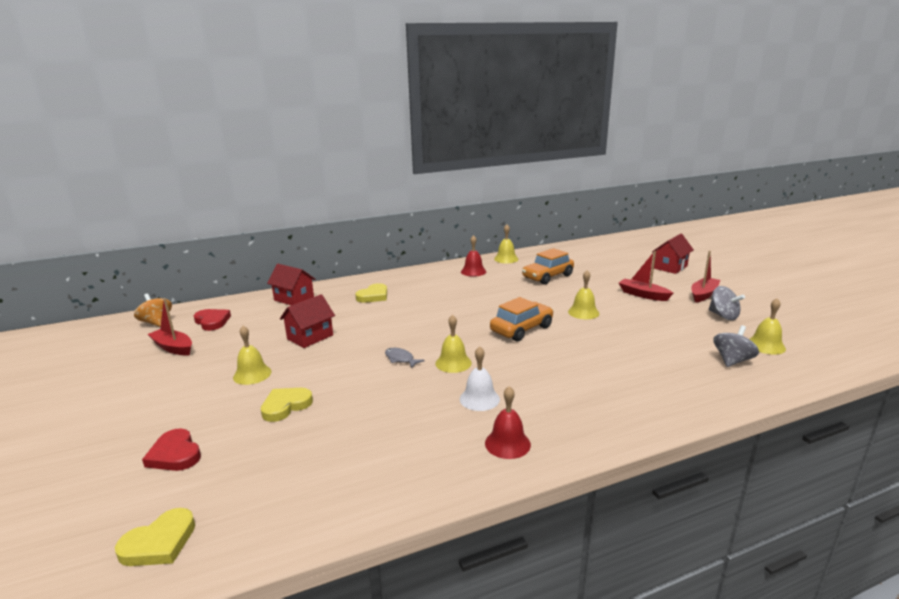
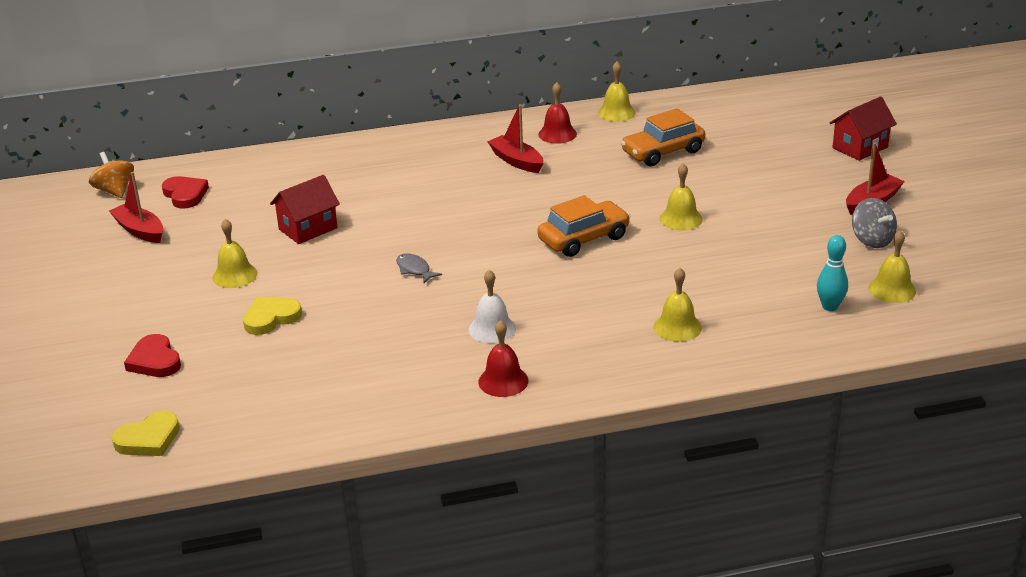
camera: 10 degrees right, 10 degrees up
red house [267,264,316,305] -> none
yellow heart [355,283,387,303] -> none
yellow bell [436,315,472,373] -> yellow bell moved to [654,268,702,342]
red boat [619,251,673,301] -> red boat moved to [487,104,544,173]
grey spinning top [713,325,759,367] -> turquoise bowling pin [817,235,848,311]

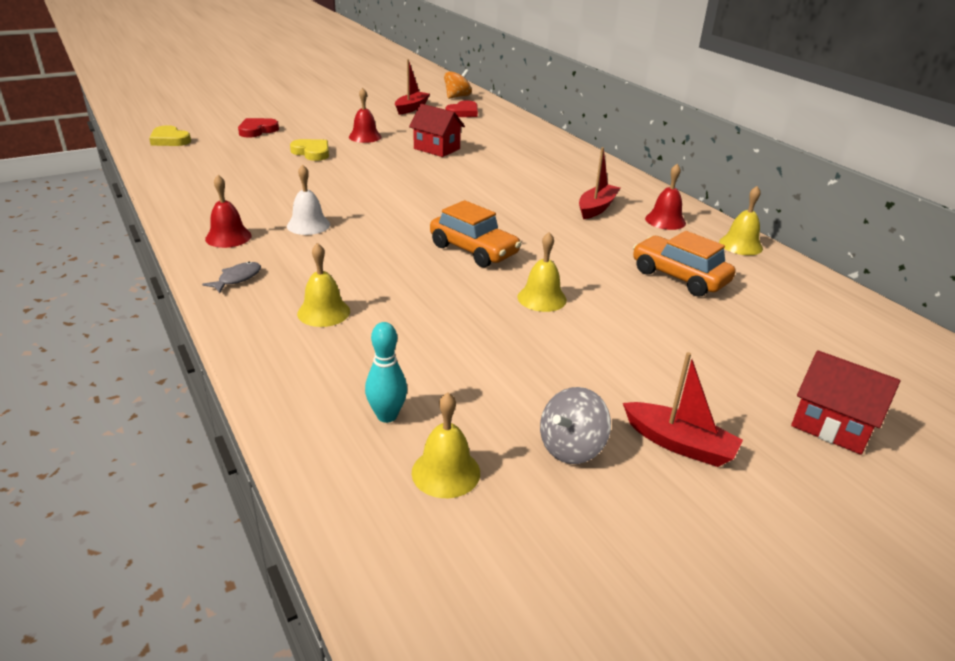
camera: 70 degrees right, 0 degrees up
yellow bell [212,219,257,288] -> red bell [349,88,382,143]
grey fish [396,254,442,283] -> grey fish moved to [202,261,261,293]

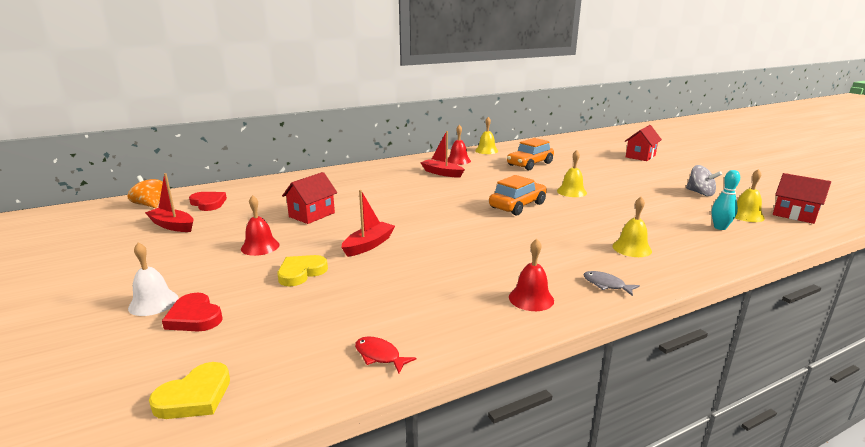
camera: 85 degrees left, 10 degrees down
white bell [287,165,330,235] -> white bell moved to [128,242,179,316]
red boat [623,352,743,467] -> red boat moved to [341,190,395,257]
none -> red fish [355,337,417,374]
none -> red house [773,173,831,224]

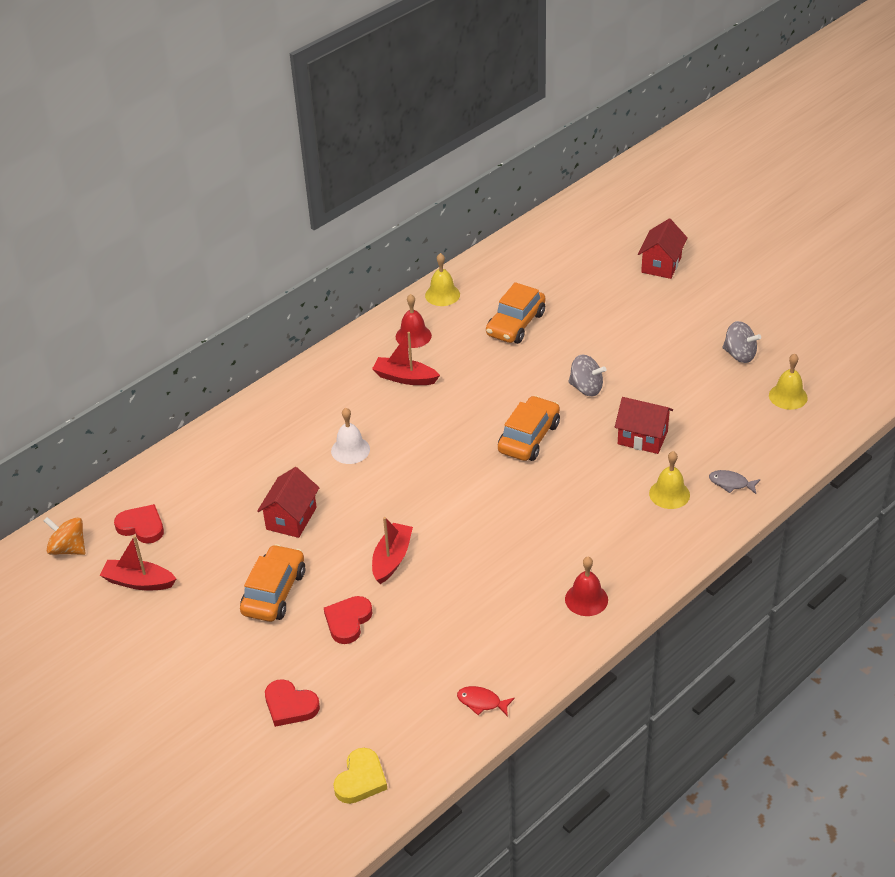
camera: 15 degrees left, 20 degrees up
white bell [128,242,179,316] -> white bell moved to [331,408,370,464]
red bell [241,195,280,256] -> orange car [240,544,305,622]
yellow heart [278,255,328,286] -> red heart [324,596,372,644]
yellow bell [557,150,587,197] -> grey spinning top [568,354,606,396]
grey fish [583,271,640,296] -> grey fish moved to [709,470,761,494]
turquoise bowling pin [712,170,740,230] -> none
red house [773,173,831,224] -> red house moved to [615,397,673,454]

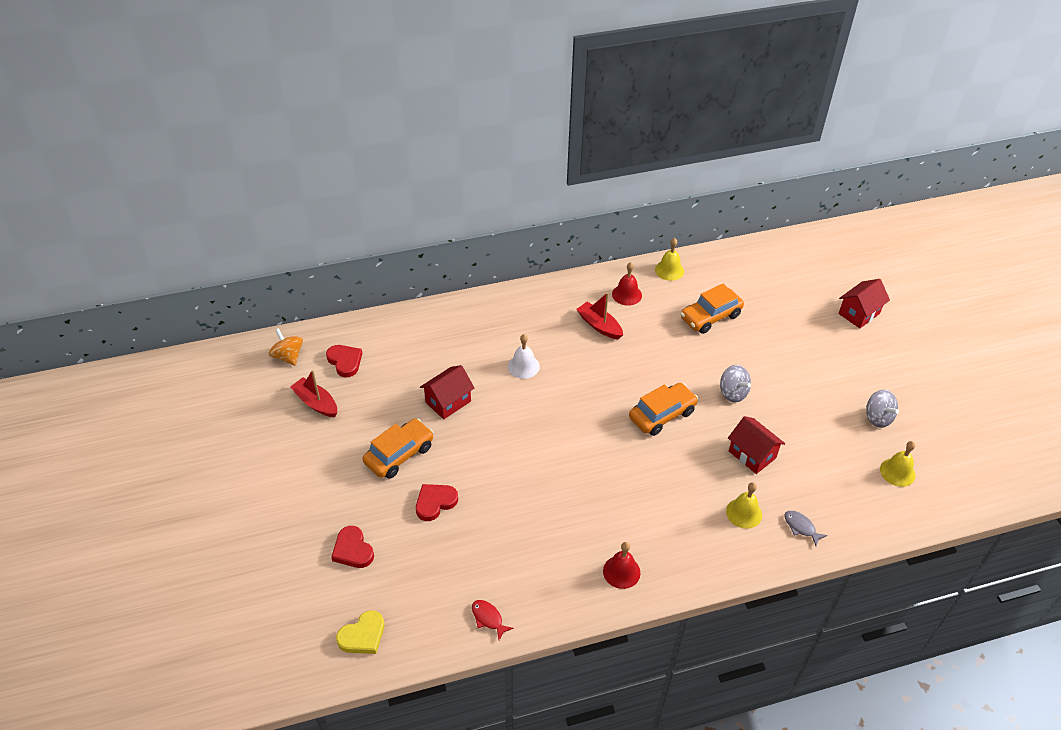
camera: 25 degrees right, 5 degrees up
red boat [372,517,413,584] -> none

